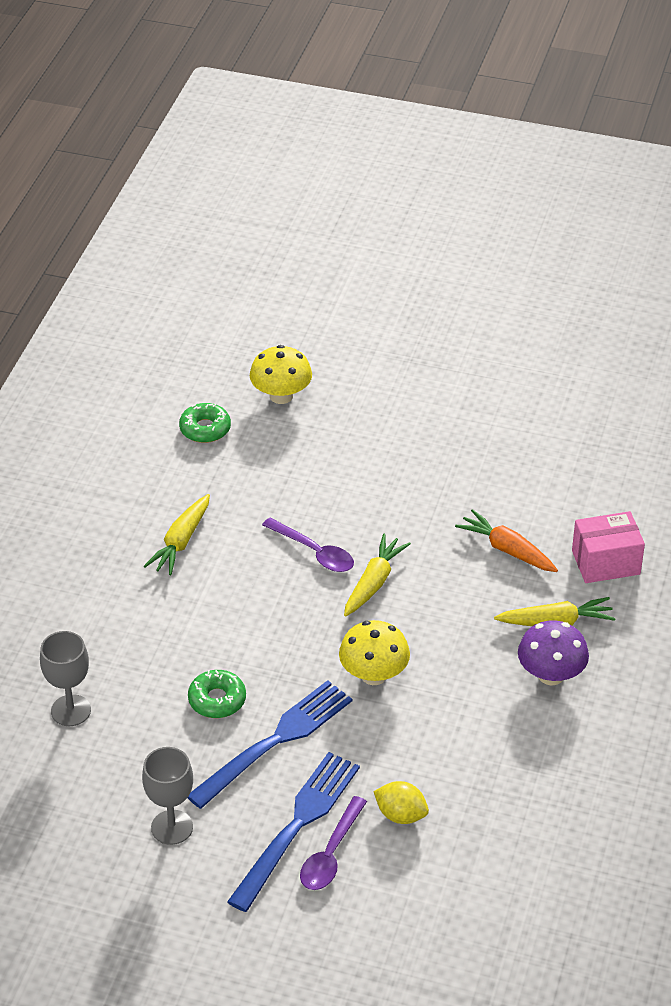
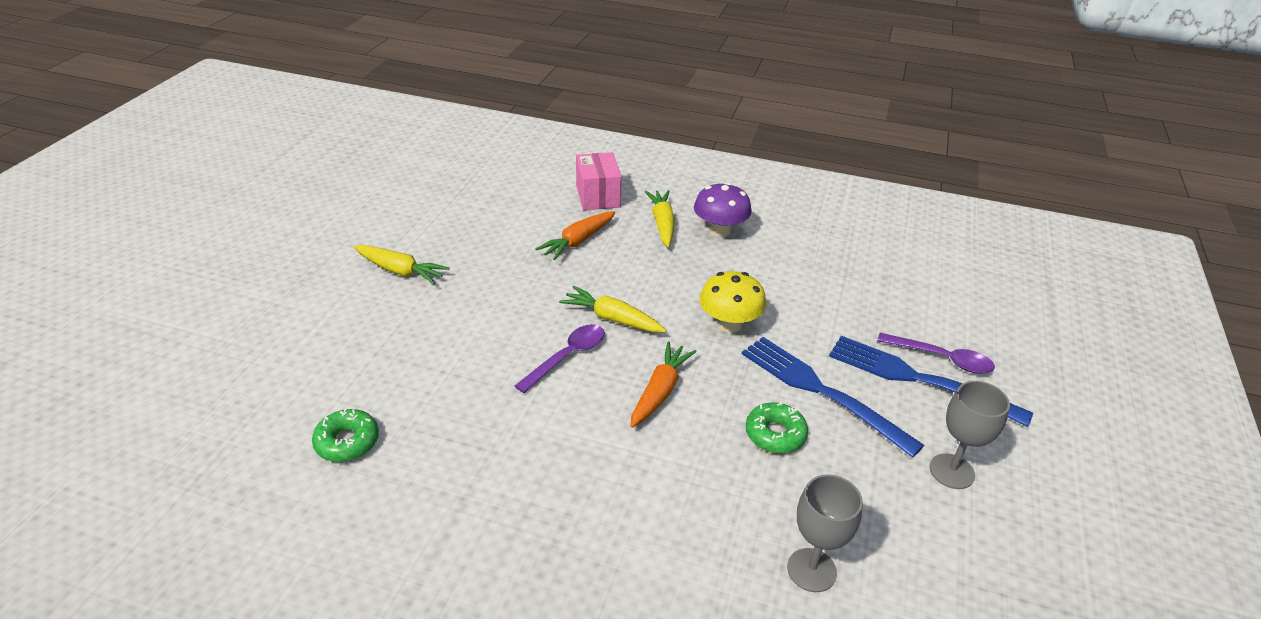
camera: 90 degrees left, 5 degrees down
yellow carrot [144,494,210,575] -> yellow carrot moved to [353,245,450,284]
yellow mushroom [250,345,312,404] -> none
yellow lemon [373,781,429,824] -> none
none -> orange carrot [630,341,697,428]

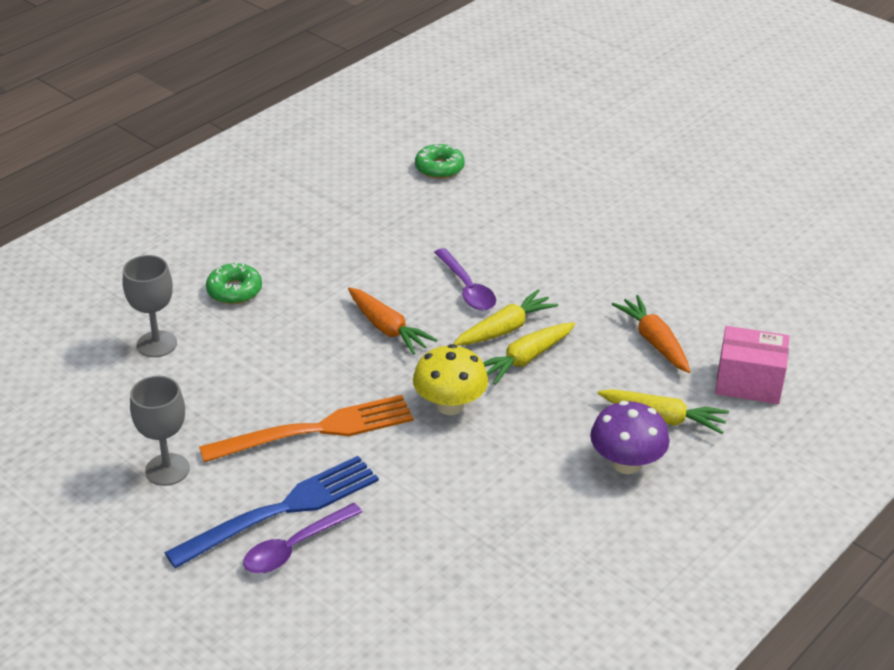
camera: 115 degrees right, 0 degrees up
yellow carrot [353,245,450,284] -> yellow carrot moved to [483,322,575,385]
blue fork [742,337,924,458] -> orange fork [199,395,414,462]
green donut [746,402,808,454] -> green donut moved to [206,262,262,304]

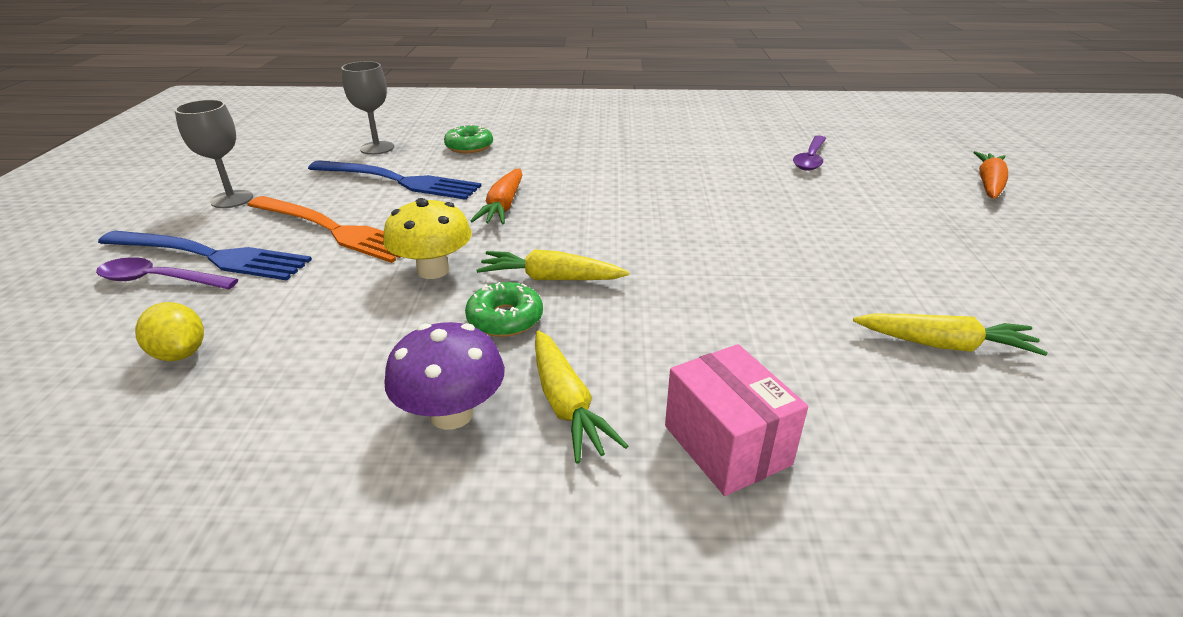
camera: 50 degrees right, 5 degrees down
green donut [415,143,465,179] -> green donut moved to [465,282,543,337]
purple spoon [434,248,496,311] -> purple spoon moved to [793,135,826,171]
yellow carrot [453,290,559,346] -> yellow carrot moved to [853,313,1048,356]
orange carrot [612,295,691,373] -> orange carrot moved to [973,151,1008,199]
none -> yellow lemon [135,302,204,361]
none -> blue fork [308,160,481,200]

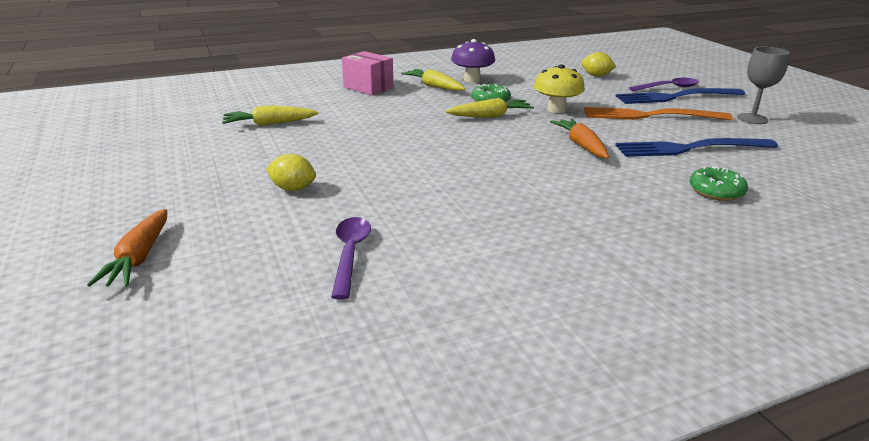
camera: 155 degrees right, 5 degrees down
grey goblet [341,61,394,155] -> none
none -> yellow lemon [266,154,316,191]

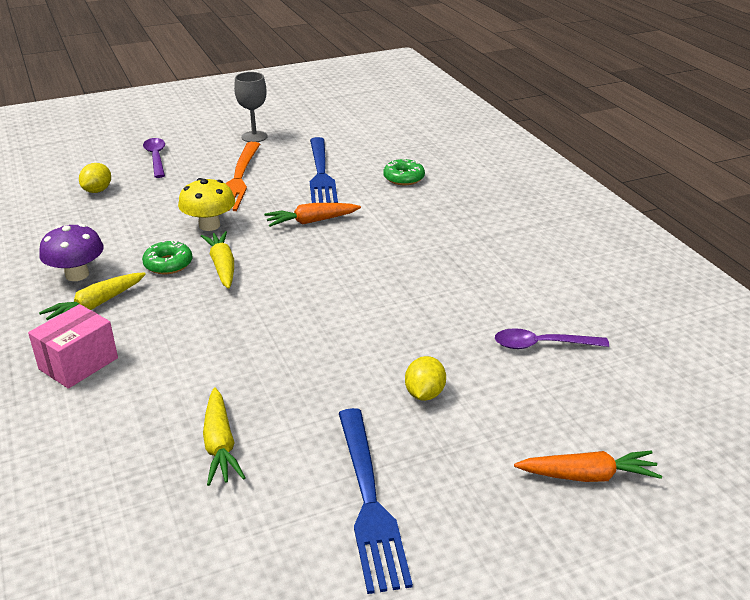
camera: 90 degrees left, 5 degrees up
blue fork [616,88,745,104] -> blue fork moved to [339,408,413,594]

